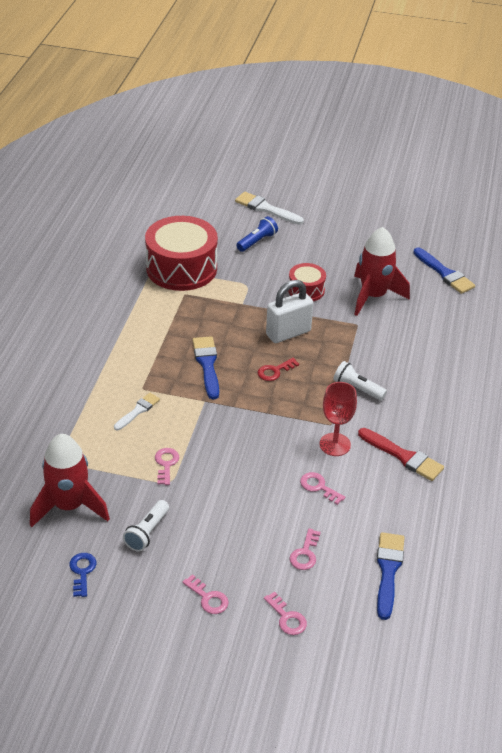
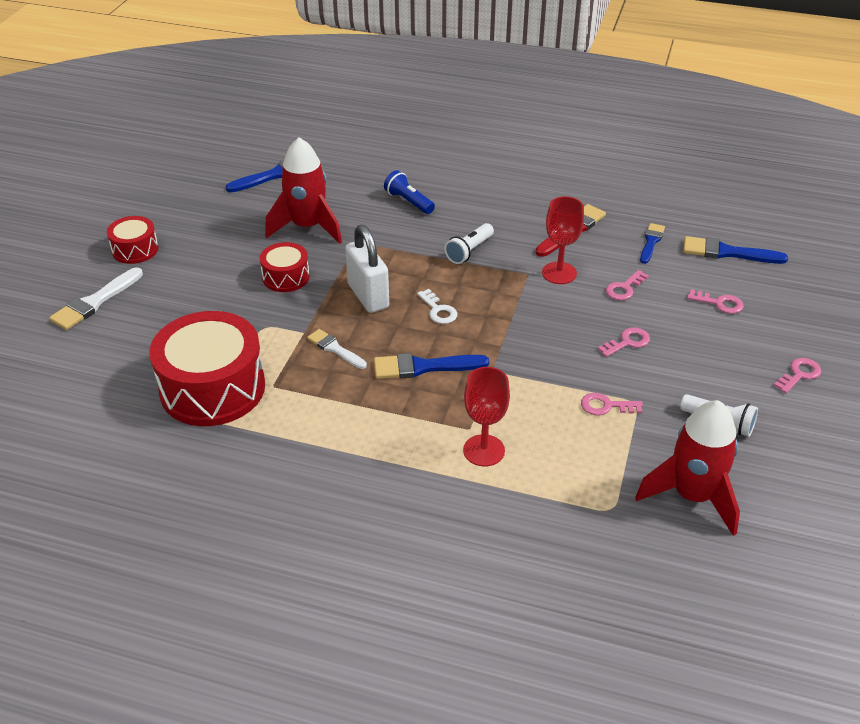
camera: 85 degrees left, 0 degrees up
blue key [69,553,97,597] -> none
white brush [114,393,160,430] -> white brush moved to [307,329,367,369]
blue flashlight [236,216,278,252] -> blue flashlight moved to [384,170,435,214]
red key [257,358,299,381] -> white key [417,289,457,324]
pink key [264,592,307,635] -> pink key moved to [598,327,650,357]
none -> red drum [107,216,159,264]
none -> red goblet [463,367,510,467]
none -> blue brush [640,223,665,264]

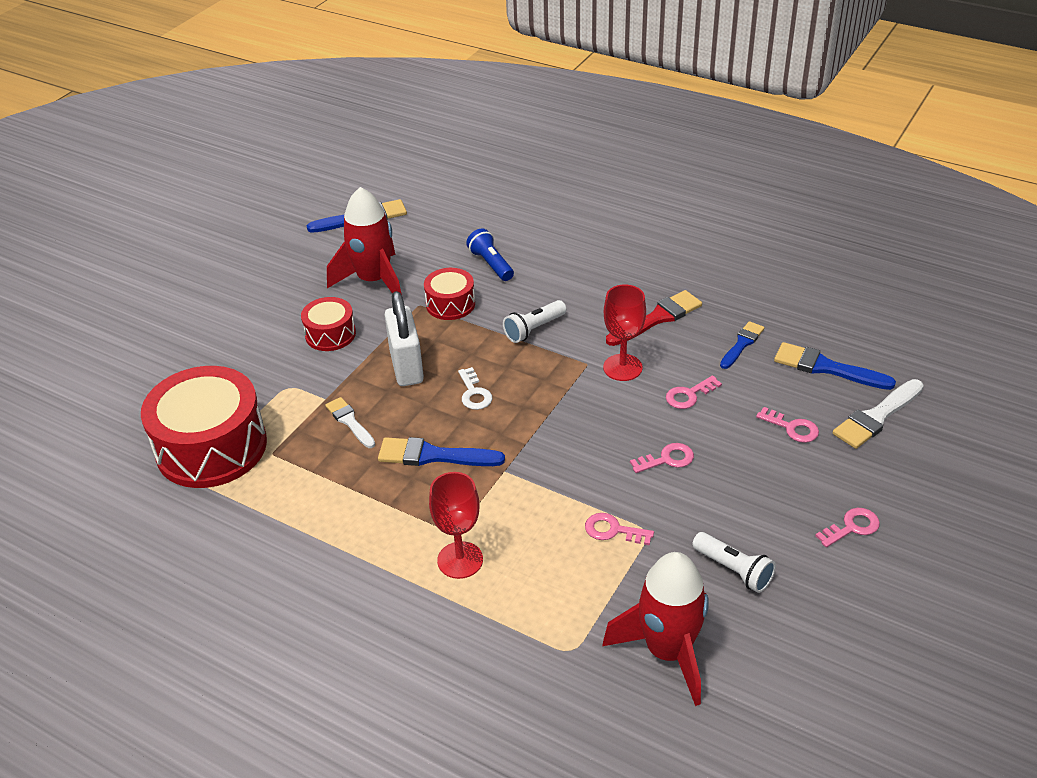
camera: 15 degrees right, 0 degrees up
white brush [49,268,143,330] -> white brush moved to [833,379,924,449]
red drum [107,216,159,264] -> red drum moved to [424,268,475,320]

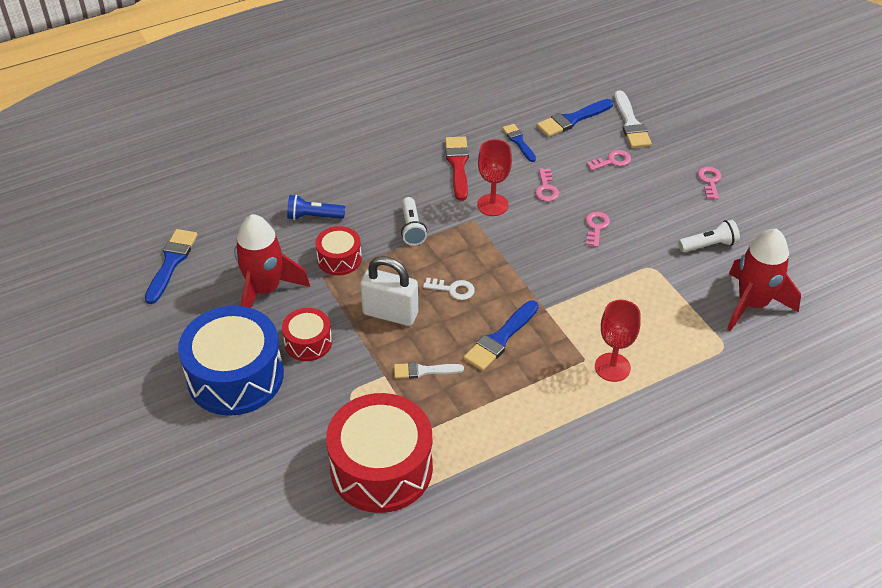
camera: 60 degrees left, 5 degrees up
pink key [585,513,654,545] -> none
none -> blue drum [178,306,284,416]

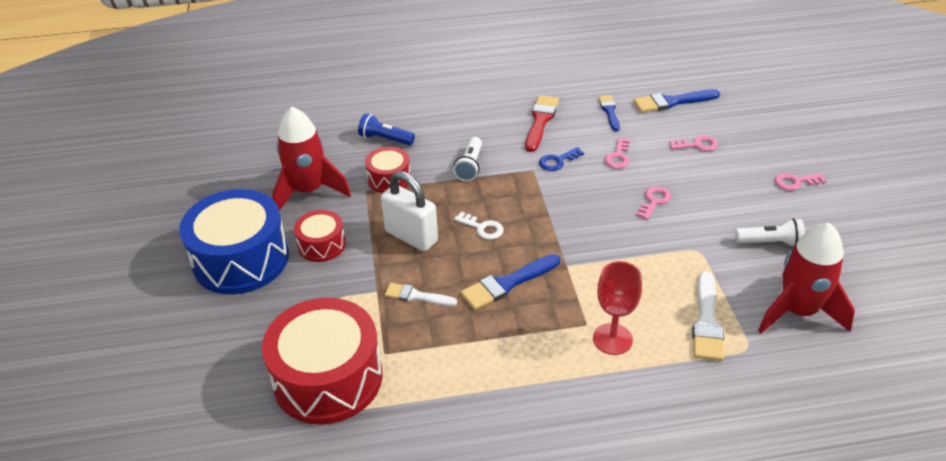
camera: 20 degrees right, 5 degrees down
blue brush [145,229,198,304] -> none
red goblet [477,139,512,216] -> blue key [539,147,584,171]
white brush [614,90,652,148] -> white brush moved to [692,271,724,361]
pink key [697,167,721,200] -> pink key turned 120 degrees counterclockwise [775,173,826,191]

